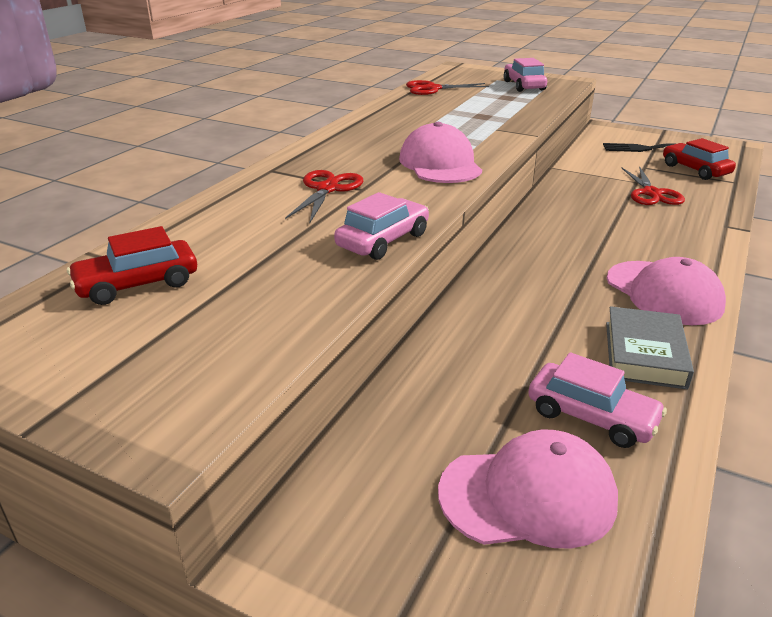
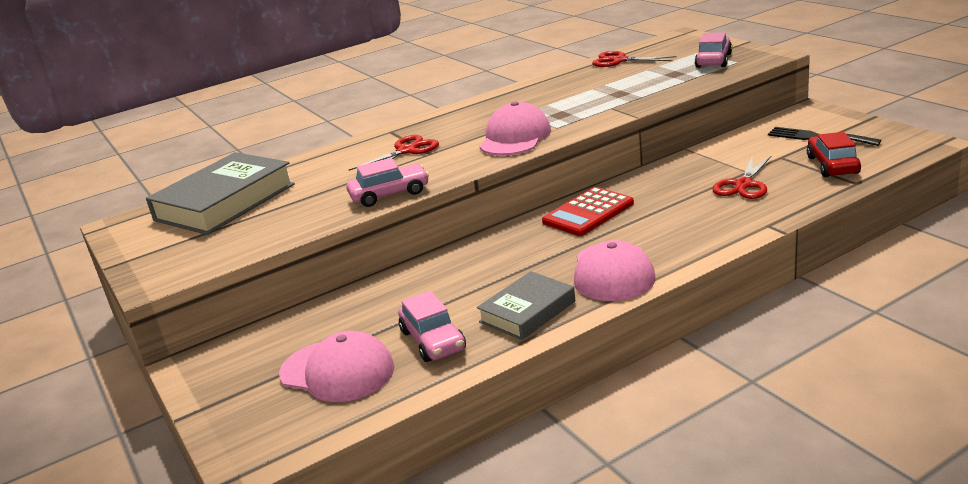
camera: 35 degrees right, 5 degrees down
red car [67,226,197,305] -> grey book [146,152,295,235]
none -> red calculator [542,187,634,236]

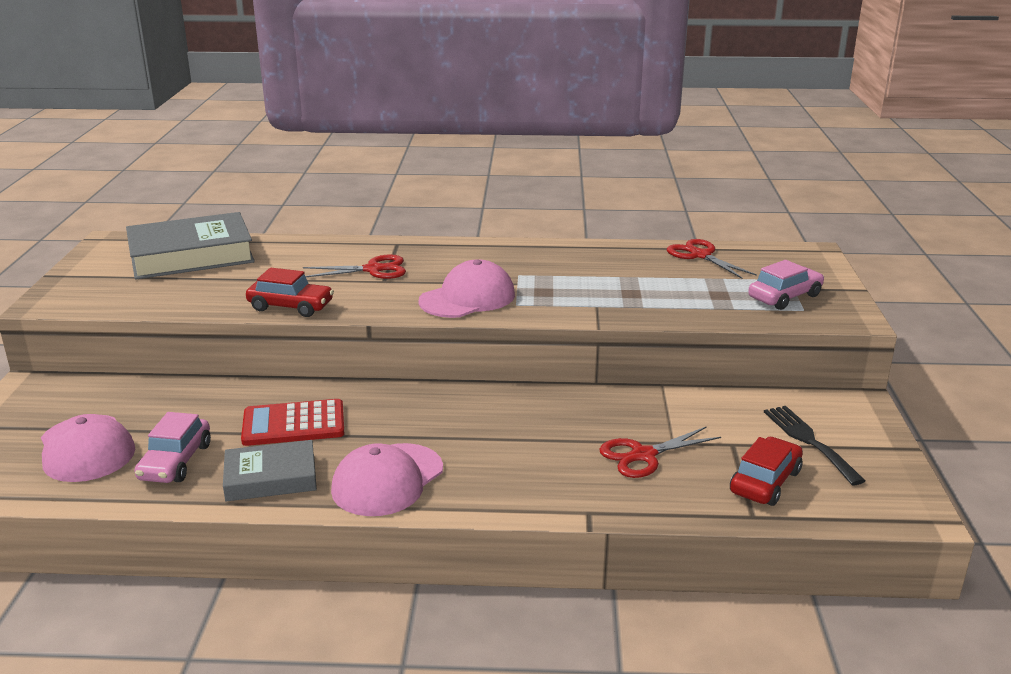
camera: 30 degrees right, 0 degrees up
pink car [346,158,429,207] -> red car [246,268,334,317]
red calculator [542,187,634,236] -> red calculator moved to [241,399,344,446]

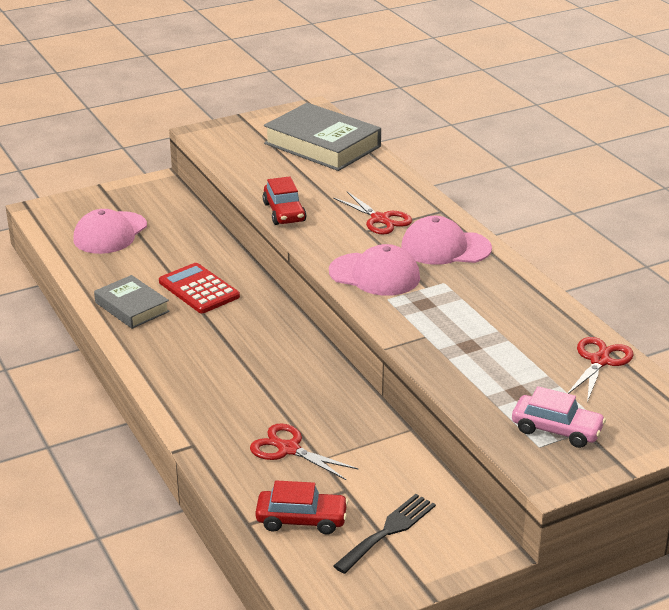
camera: 60 degrees right, 5 degrees up
pink car [135,412,211,483] -> none
pink cap [331,443,443,516] -> pink cap moved to [401,216,492,265]

